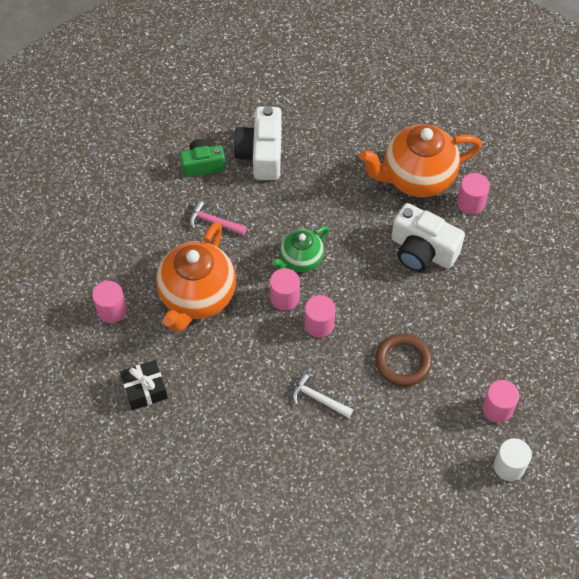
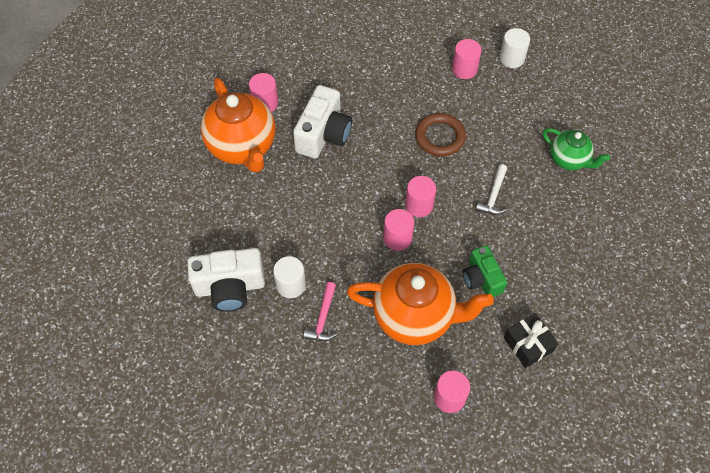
camera: 100 degrees left, 0 degrees up
green camera [180,139,226,177] -> green camera moved to [463,245,507,297]
green teapot [272,226,329,272] -> green teapot moved to [543,128,610,170]
none -> white cylinder [273,256,306,298]

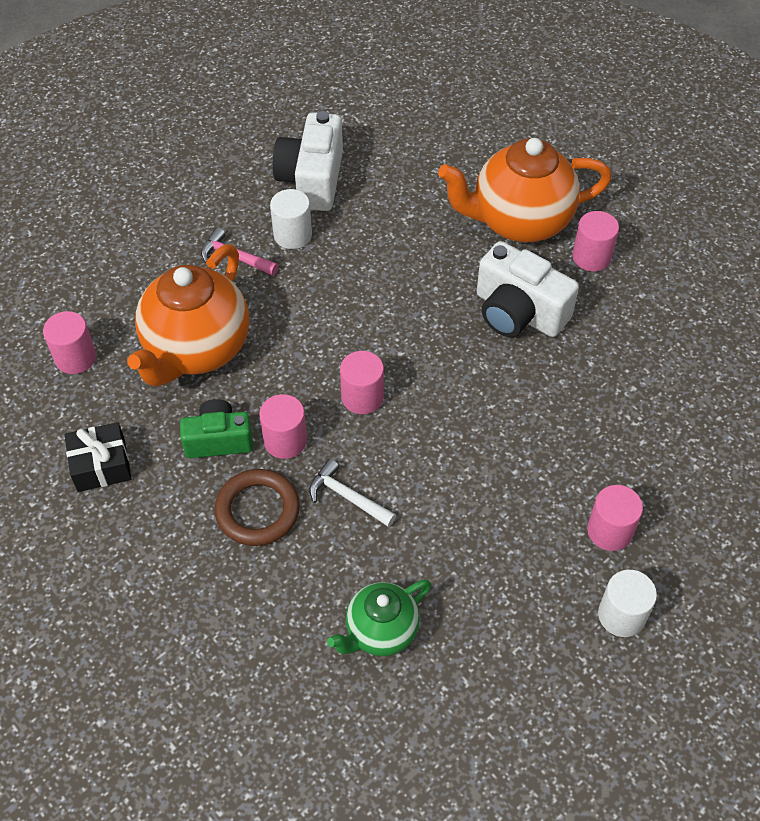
camera: 105 degrees right, 5 degrees down
pink cylinder [384,209,414,251] -> pink cylinder moved to [259,394,307,459]
brown ring [415,113,466,156] -> brown ring moved to [214,469,300,546]

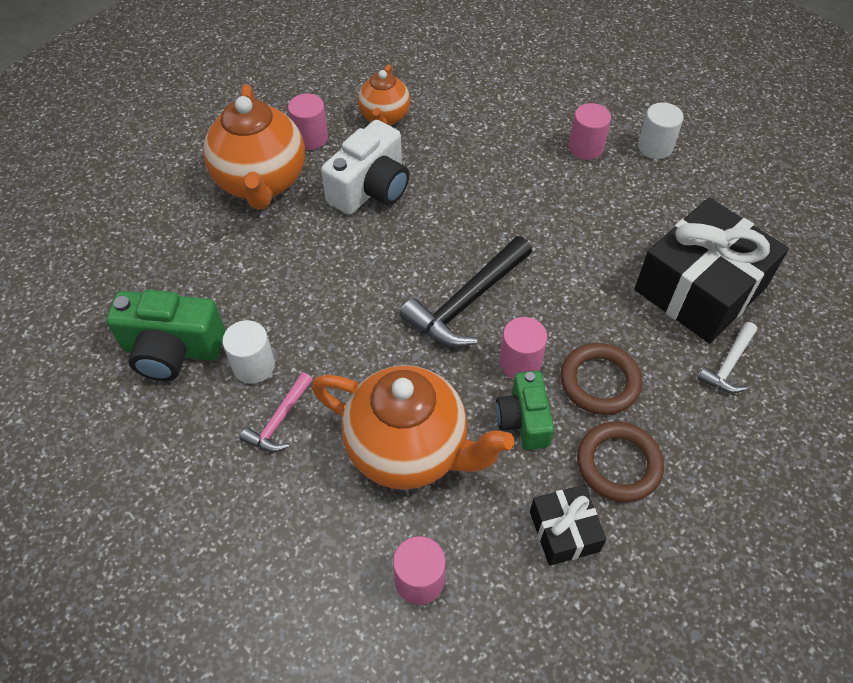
camera: 90 degrees left, 0 degrees up
white camera [273,111,343,211] -> green camera [106,290,225,381]
white hammer [309,459,396,527] -> white hammer moved to [697,322,757,393]
green teapot [327,579,431,656] -> black gift [635,198,789,344]
pink cylinder [340,351,384,414] -> black hammer [400,236,532,347]
none -> orange teapot [358,65,410,126]
none -> brown ring [577,422,664,502]

